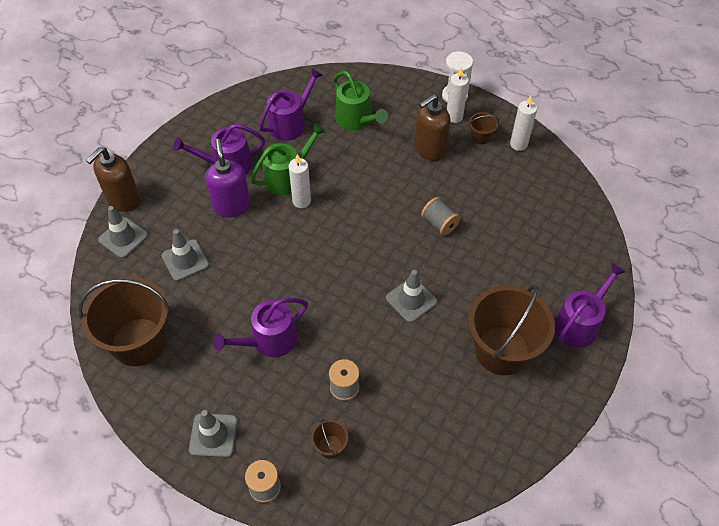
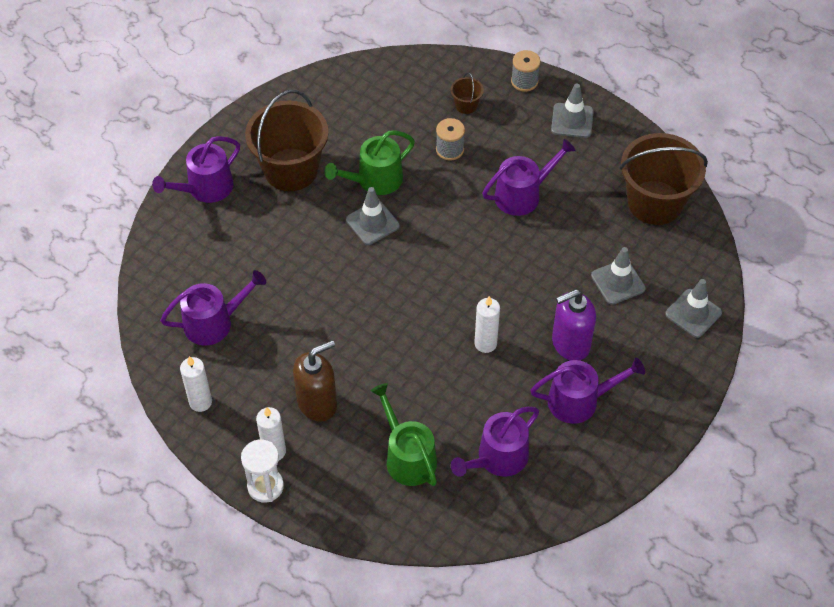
camera: 175 degrees left, 0 degrees up
brown soap dispenser [86,147,140,212] -> none
purple soap dispenser [205,139,250,217] -> purple soap dispenser turned 75 degrees clockwise [552,289,596,361]
green watering can [250,123,326,196] -> green watering can moved to [324,130,415,195]
grey spool [421,197,461,236] -> none
brown bucket [469,112,499,144] -> none
none -> purple watering can [160,270,266,346]

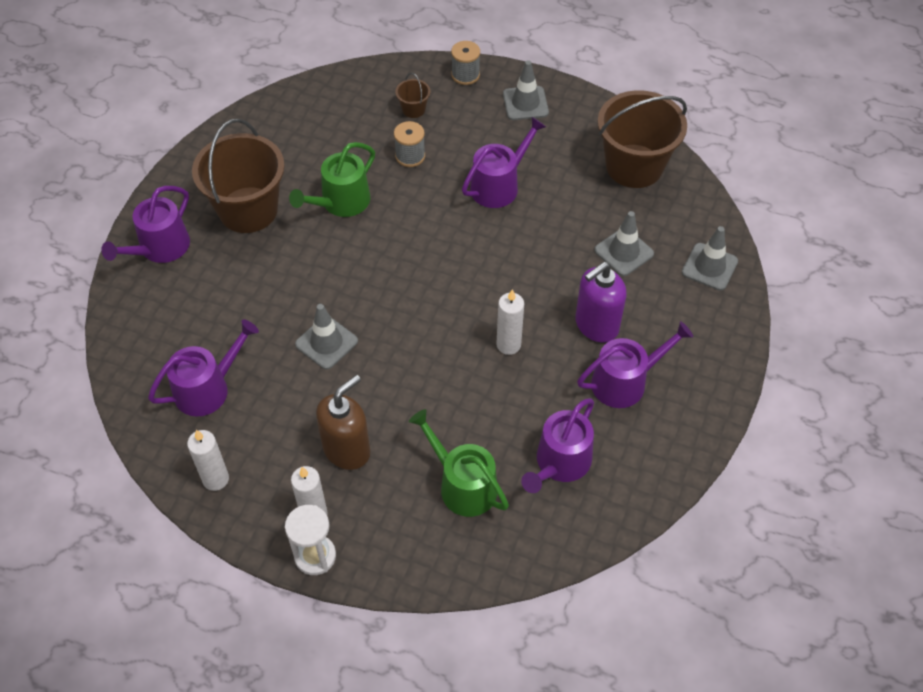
camera: 15 degrees left, 0 degrees up
grey traffic cone [346,187,400,245] -> grey traffic cone moved to [295,304,358,369]

